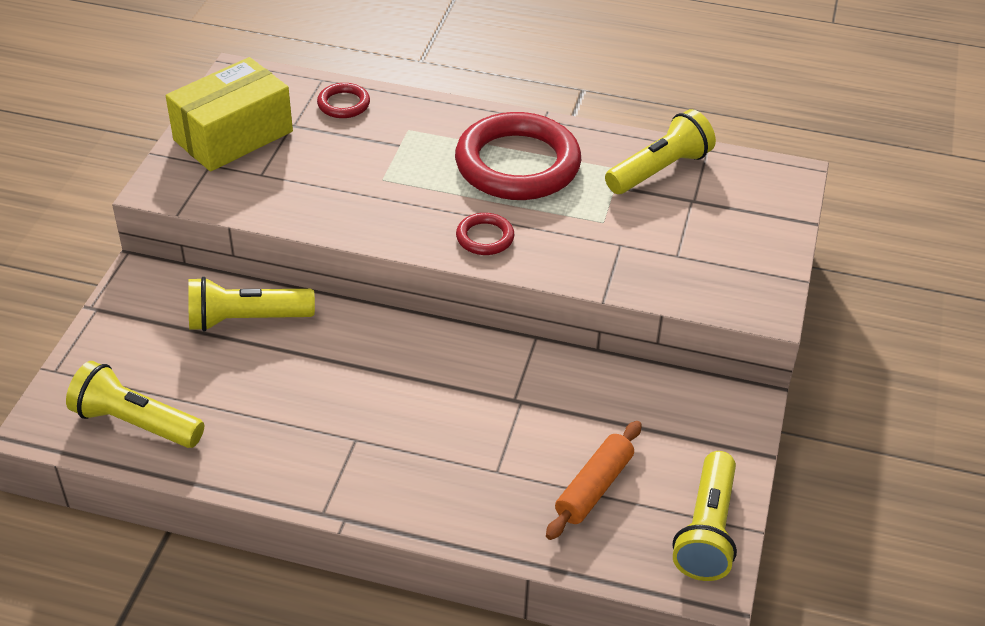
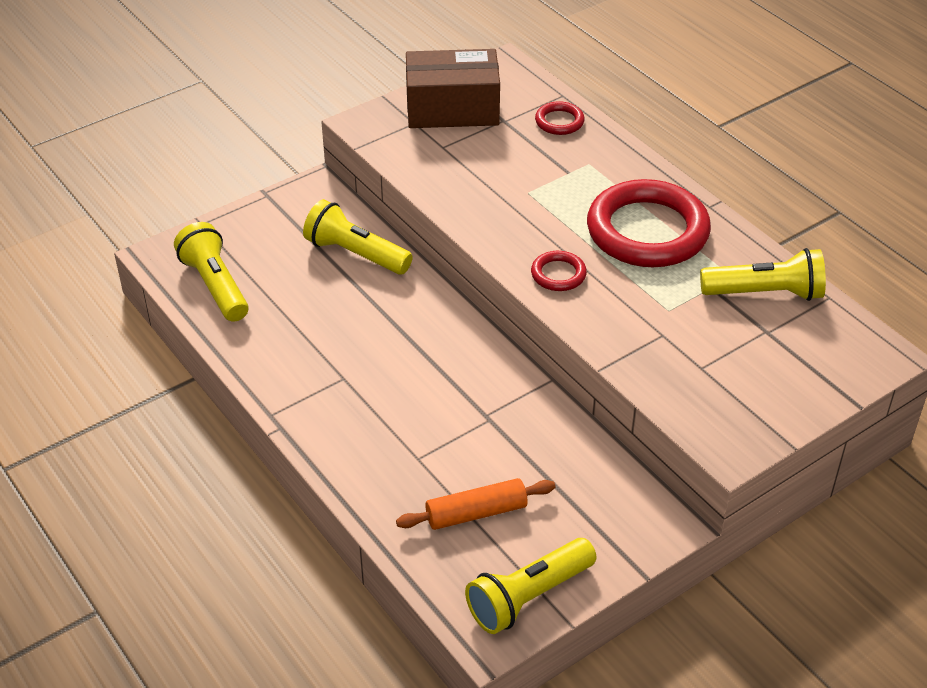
camera: 40 degrees right, 0 degrees up
yellow box [166,57,293,172] -> brown box [406,49,500,128]

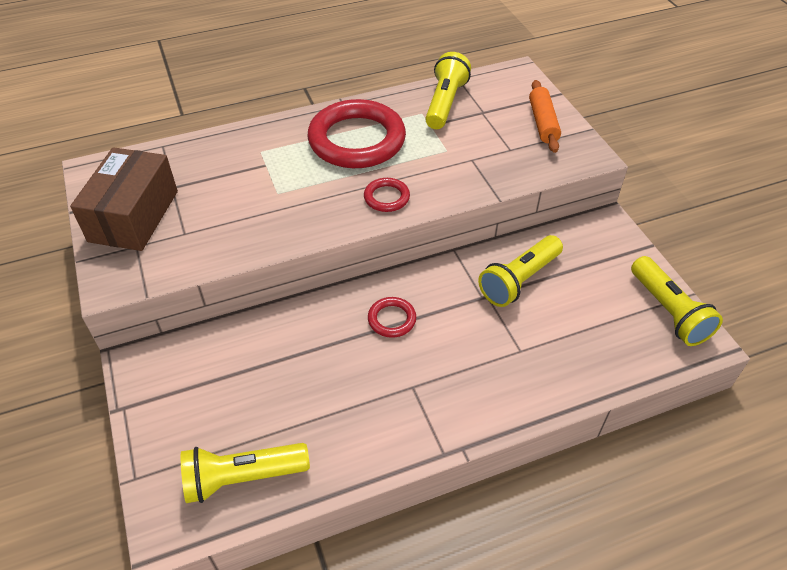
camera: 75 degrees left, 5 degrees up
yellow flashlight [303,199,413,275] -> yellow flashlight moved to [478,235,563,307]
orange rolling pin [396,478,556,530] -> orange rolling pin moved to [529,80,561,153]
red ring [535,101,585,135] -> red ring moved to [368,297,416,338]

